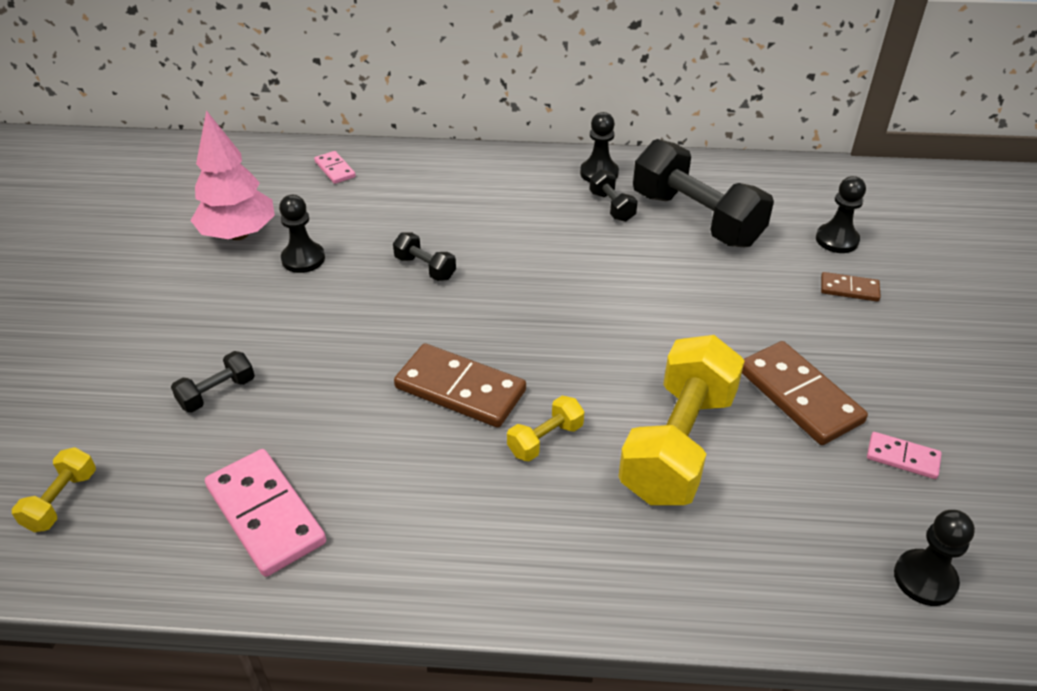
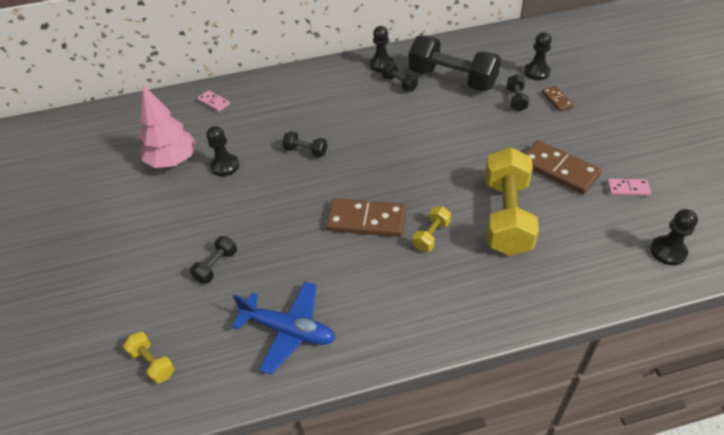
camera: 15 degrees left, 5 degrees up
yellow dumbbell [12,447,96,532] -> yellow dumbbell turned 45 degrees counterclockwise [123,332,175,384]
pink domino [205,449,326,577] -> blue plane [232,282,335,375]
brown domino [821,272,881,302] -> brown domino turned 75 degrees clockwise [541,86,574,111]
none -> black dumbbell [507,74,529,112]

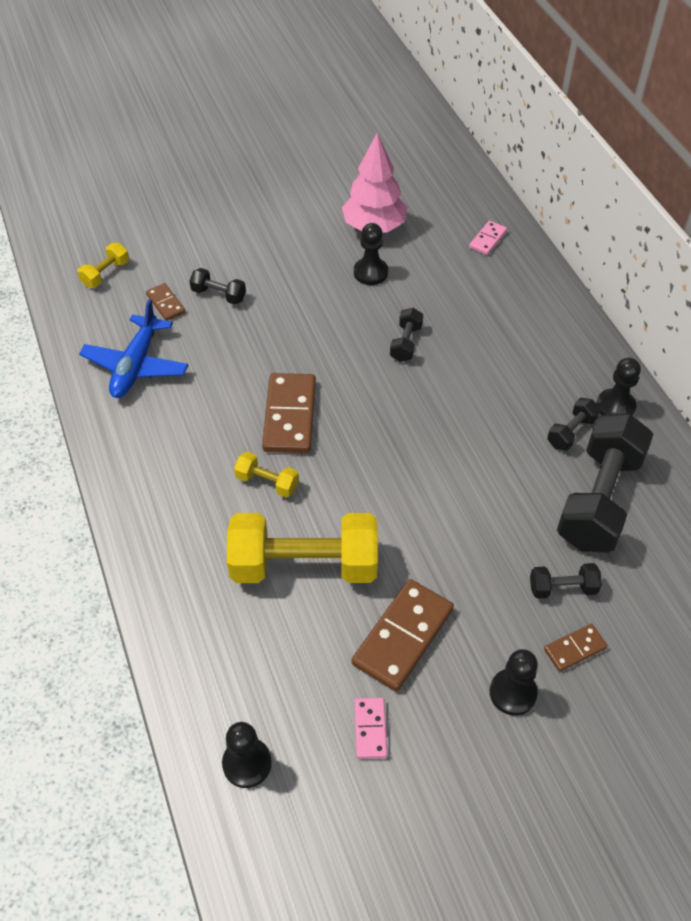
camera: 80 degrees right, 5 degrees up
black pawn [524,32,552,80] -> black pawn moved to [490,649,538,716]
none -> brown domino [146,283,186,321]

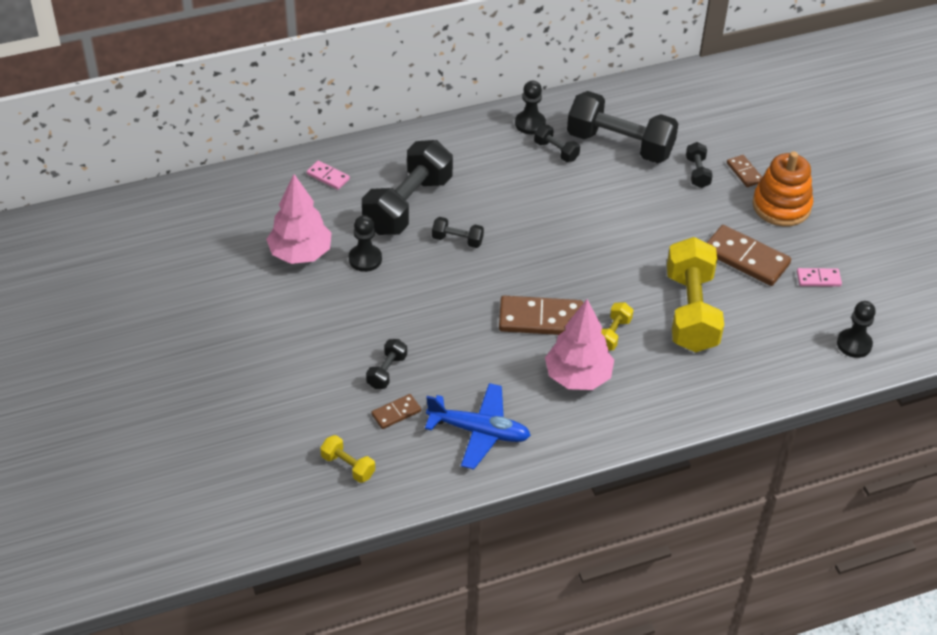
camera: 90 degrees left, 5 degrees down
black pawn [490,649,538,716] -> orange stacking toy [752,151,813,226]
none -> black dumbbell [362,140,453,235]
none -> pink tree [545,299,614,390]

